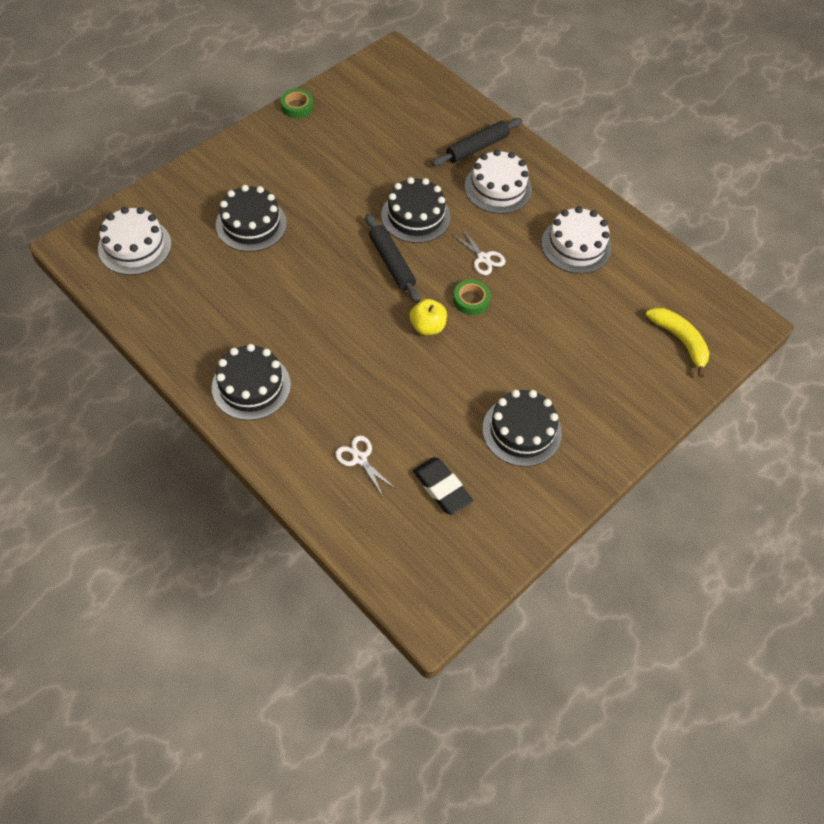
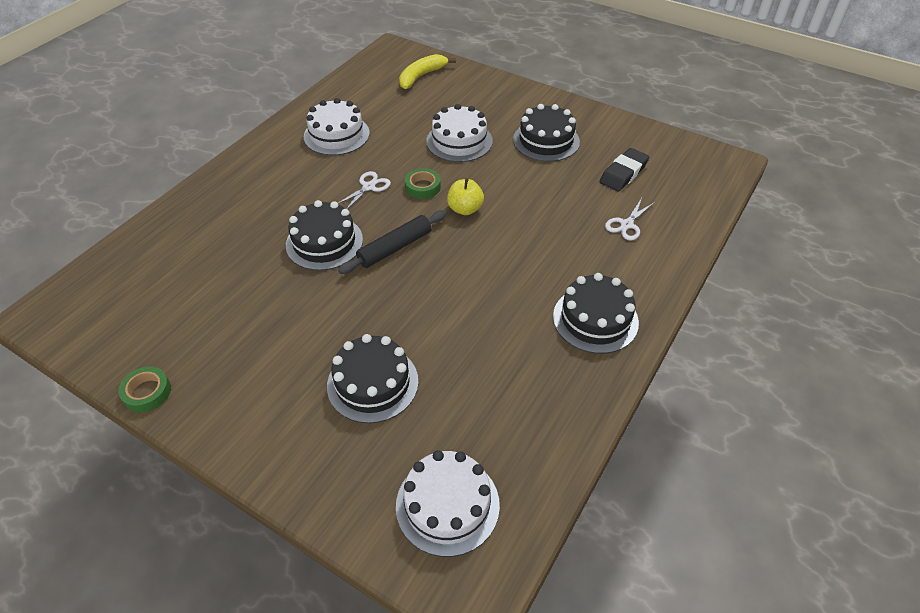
camera: 100 degrees left, 10 degrees down
black rolling pin [432,118,523,166] -> none
white cake [464,149,532,214] -> white cake moved to [426,104,493,162]

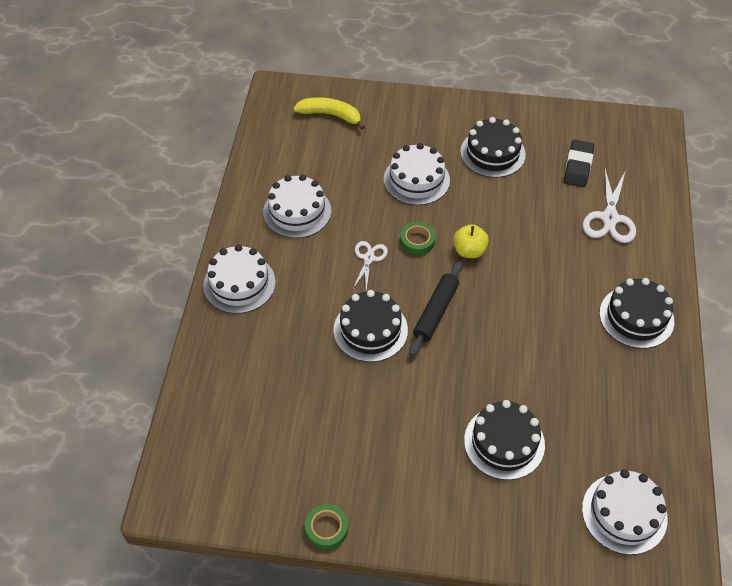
camera: 25 degrees left, 5 degrees up
yellow banana [399,54,456,89] -> yellow banana turned 90 degrees clockwise [294,97,365,129]
white scissors [605,198,655,241] -> white scissors [583,169,636,243], size x1.63
none -> white cake [203,244,276,314]

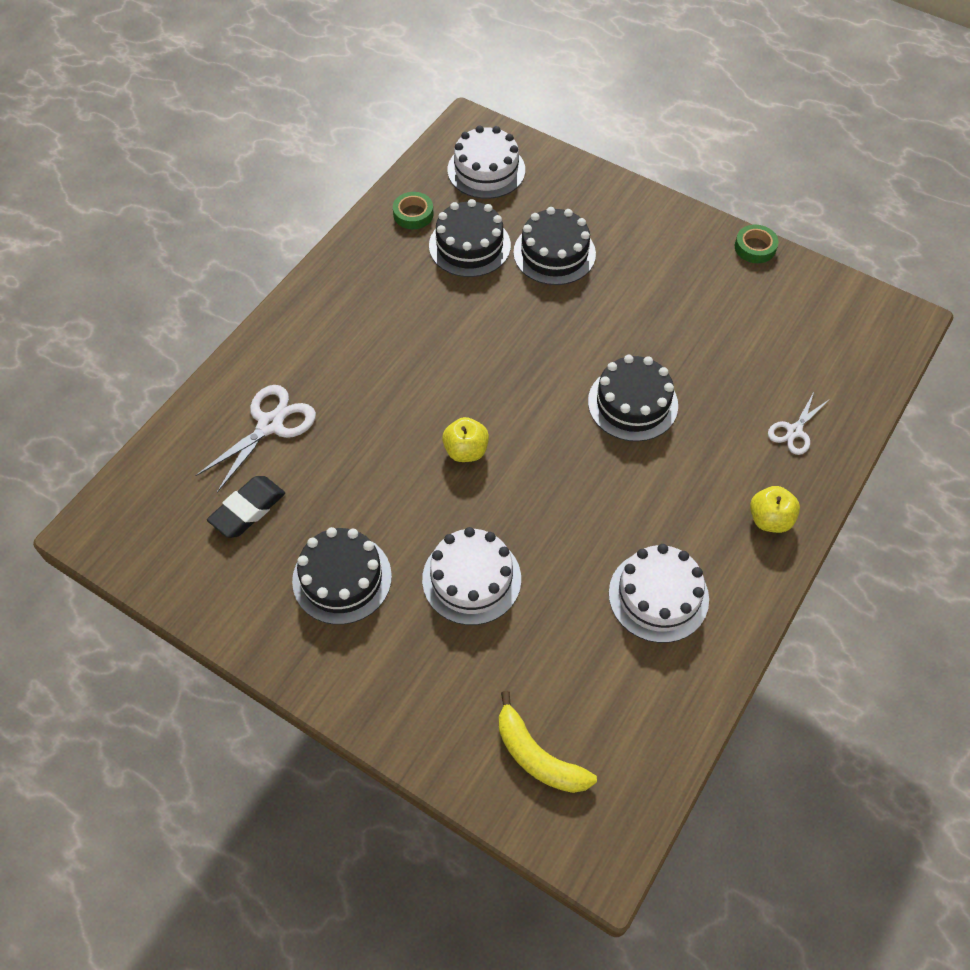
camera: 155 degrees left, 5 degrees up
white cake [203,244,276,314] -> yellow apple [750,486,800,533]
white scissors [353,241,388,291] -> white scissors moved to [768,392,830,455]
green tape [400,222,435,255] -> green tape moved to [393,192,434,229]
black rolling pin [409,261,462,356] -> none
black cake [600,278,674,349] -> black cake moved to [429,199,511,277]

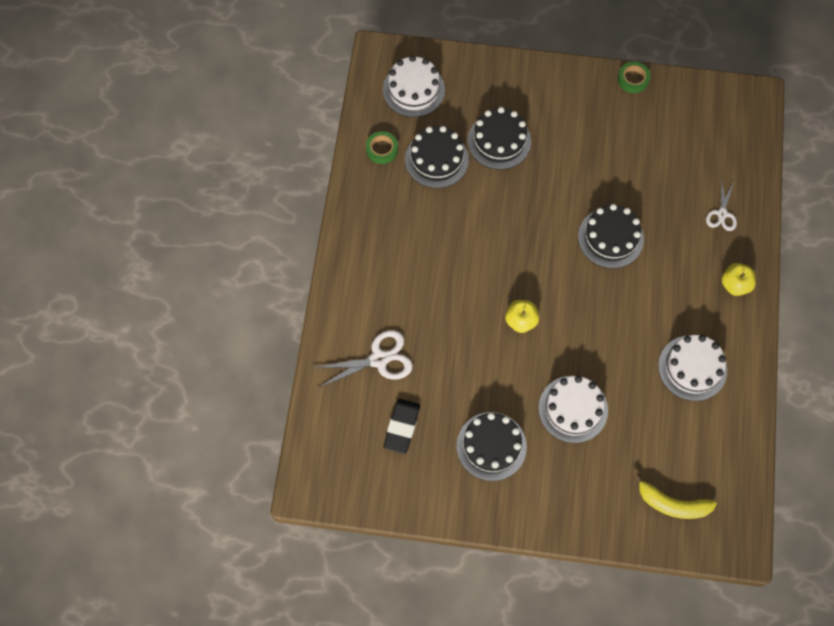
camera: 25 degrees left, 10 degrees up
white scissors [195,385,316,493] -> white scissors turned 60 degrees clockwise [313,330,413,388]

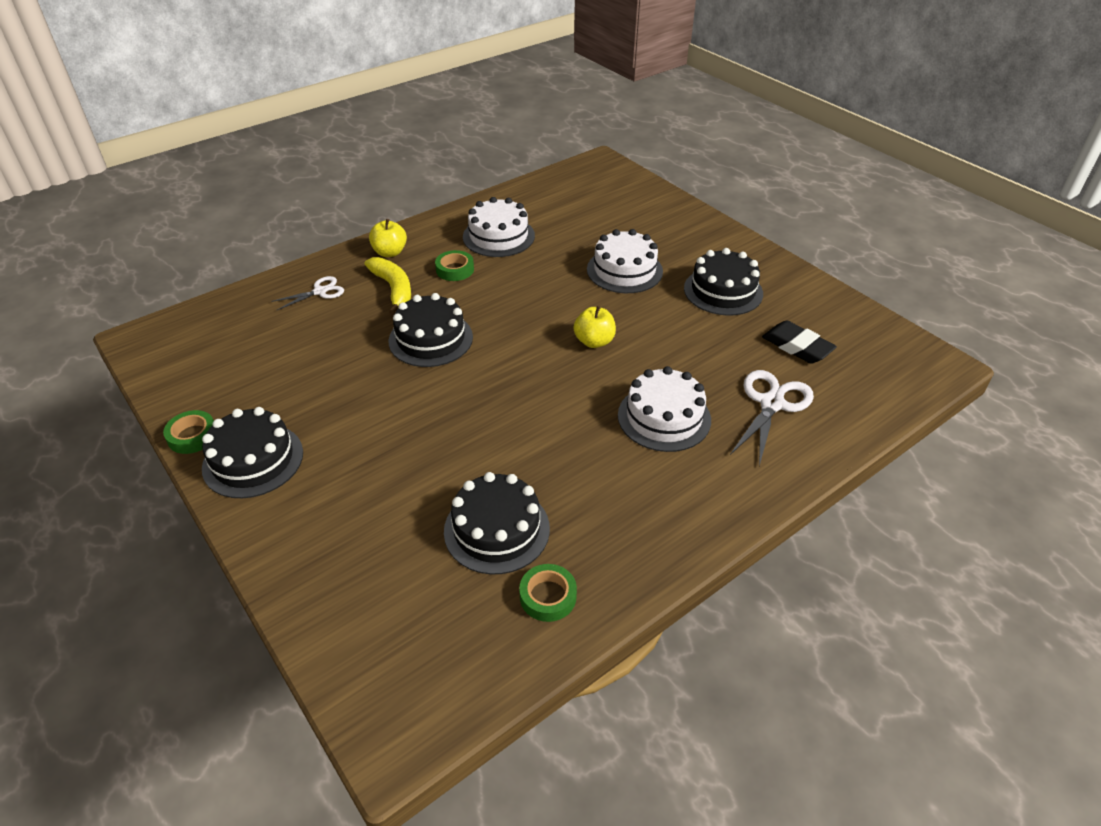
camera: 135 degrees left, 25 degrees down
white scissors [313,330,413,388] -> white scissors turned 90 degrees clockwise [730,370,814,466]
white cake [383,55,445,117] -> white cake moved to [618,366,711,452]
black eraser [383,399,420,454] -> black eraser turned 75 degrees clockwise [762,321,837,364]
black cake [468,107,531,170] -> black cake moved to [202,407,303,498]
yellow banana [634,473,717,519] -> yellow banana moved to [364,257,411,315]
none -> green tape [435,250,474,281]

